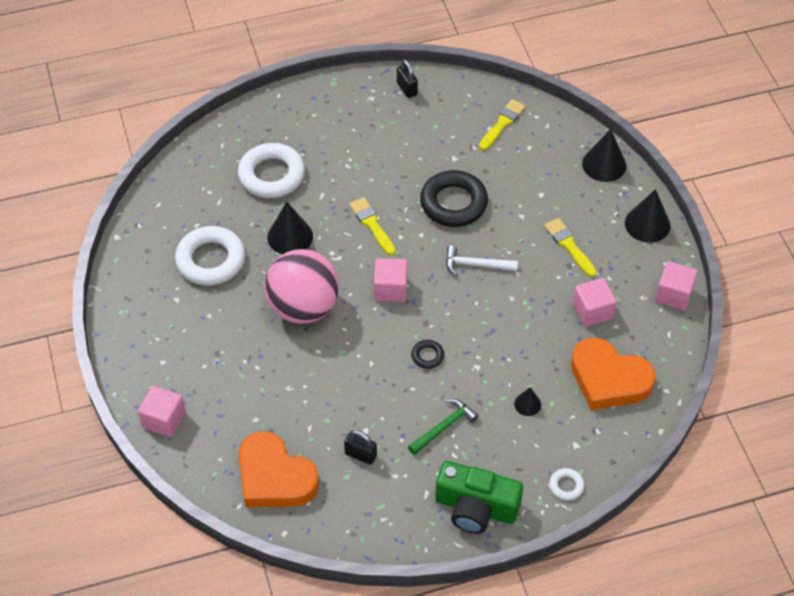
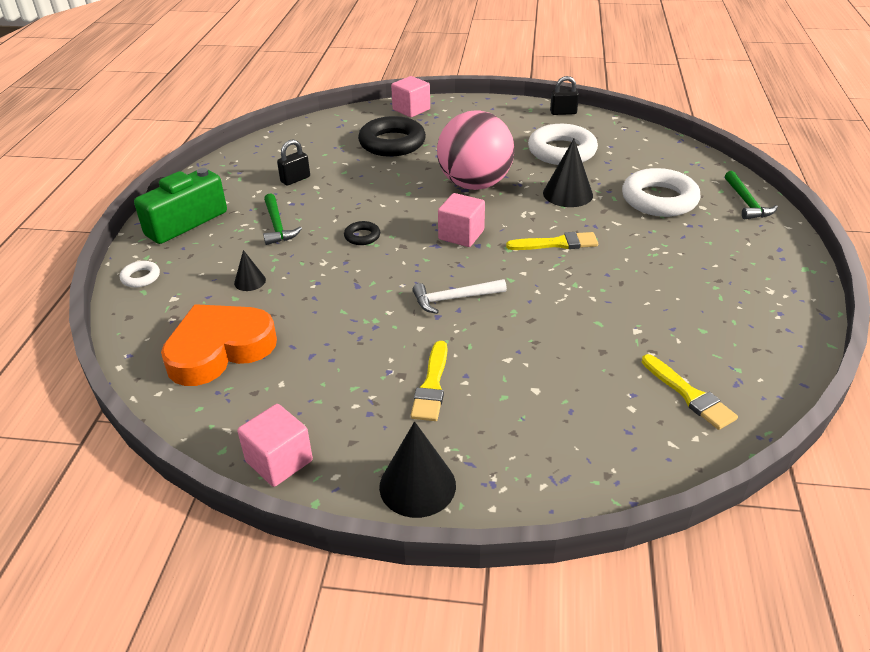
camera: 115 degrees right, 15 degrees down
orange heart [239,431,319,508] -> none
black padlock [397,59,418,98] -> black padlock moved to [550,76,579,115]
black ring [420,170,488,227] -> black ring moved to [358,116,426,157]
white hammer [446,245,518,276] -> white hammer turned 135 degrees counterclockwise [412,279,507,314]
yellow brush [544,218,597,277] -> yellow brush turned 105 degrees clockwise [411,341,447,421]
pink cube [572,278,617,327] -> none
black cone [582,129,626,182] -> none
none -> green hammer [725,171,778,219]

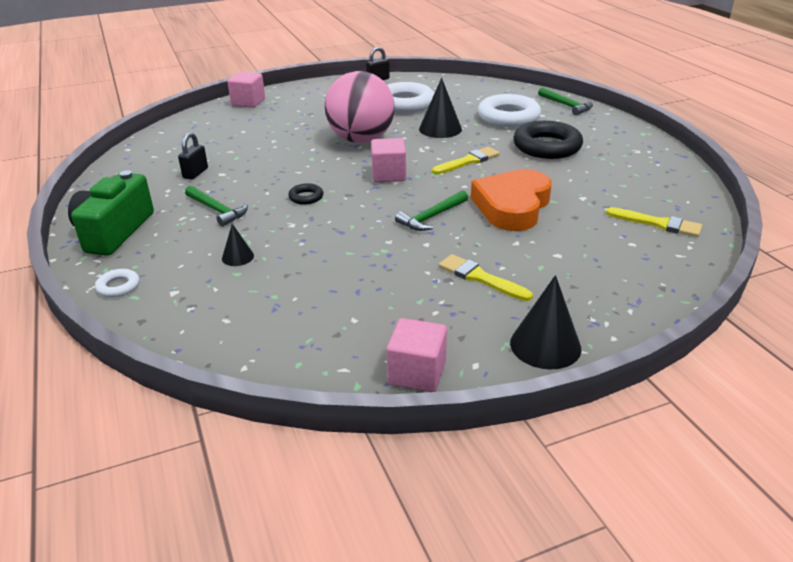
camera: 30 degrees left, 5 degrees down
orange heart [161,304,277,386] -> orange heart moved to [471,169,552,231]
black ring [358,116,426,157] -> black ring moved to [513,121,583,159]
yellow brush [411,341,447,421] -> yellow brush turned 150 degrees clockwise [439,254,533,301]
white hammer [412,279,507,314] -> green hammer [395,190,468,231]

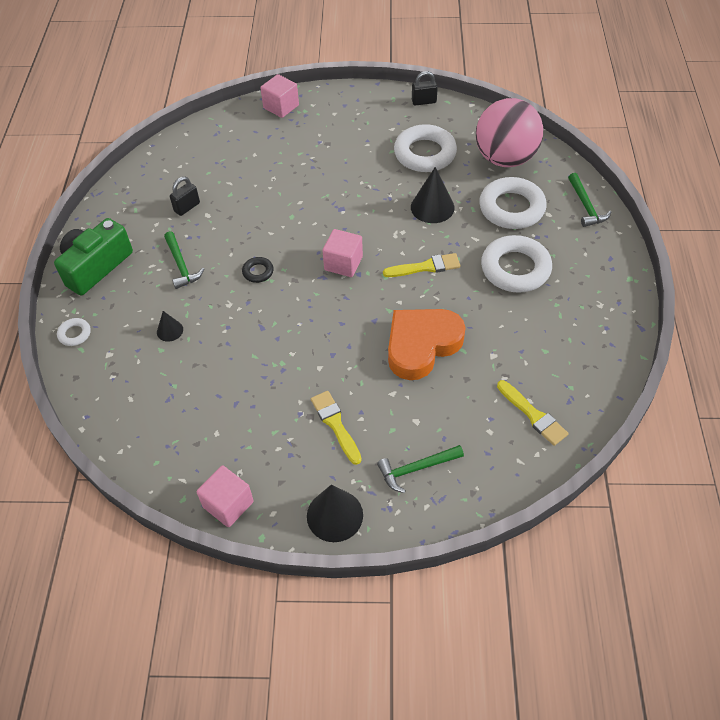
camera: 25 degrees right, 20 degrees up
pink ball [325,71,395,143] -> pink ball moved to [476,98,543,167]
green hammer [395,190,468,231] -> green hammer moved to [377,445,464,493]
black ring [513,121,583,159] -> white ring [481,235,552,293]

